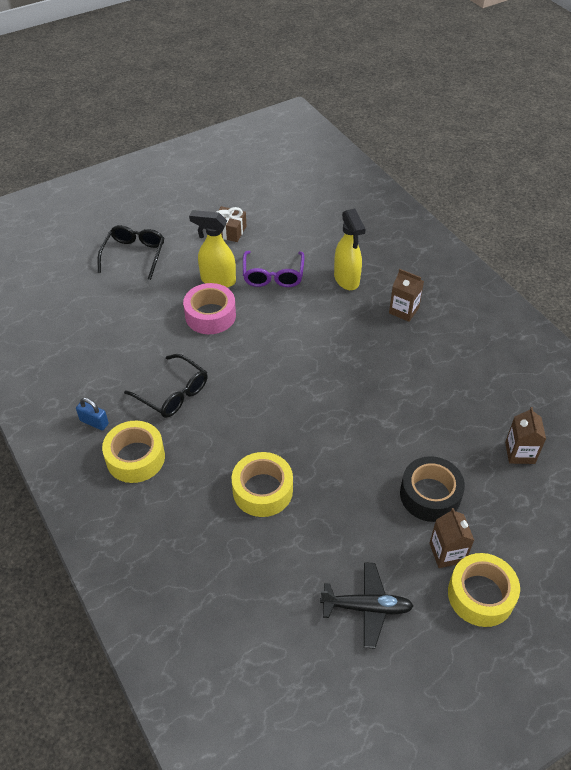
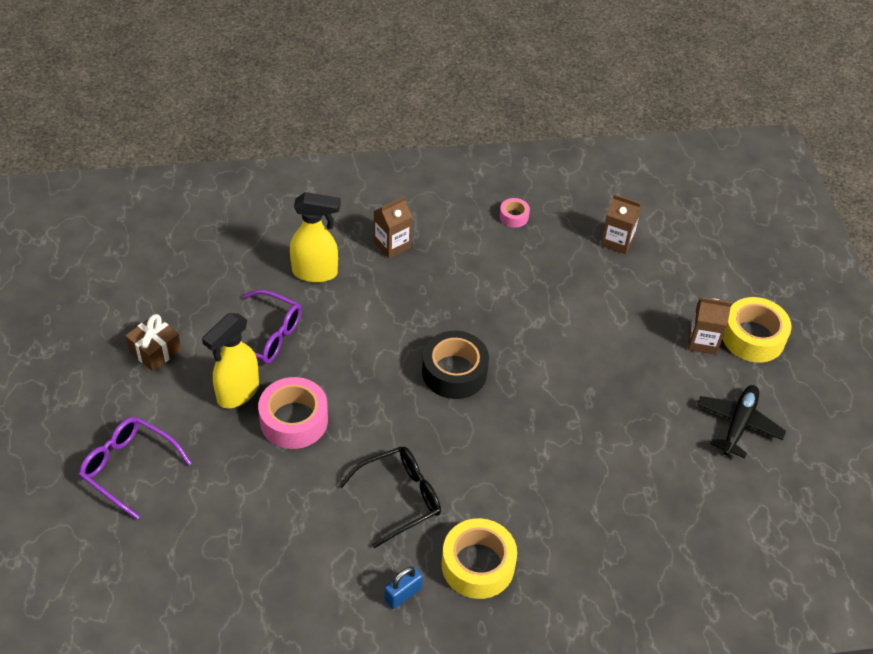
camera: 70 degrees left, 0 degrees up
black glasses [97,225,164,280] -> purple glasses [79,417,191,519]
yellow tape [232,452,293,517] -> none
black tape [400,456,465,522] -> black tape moved to [422,331,489,399]
none -> pink tape [499,198,530,228]

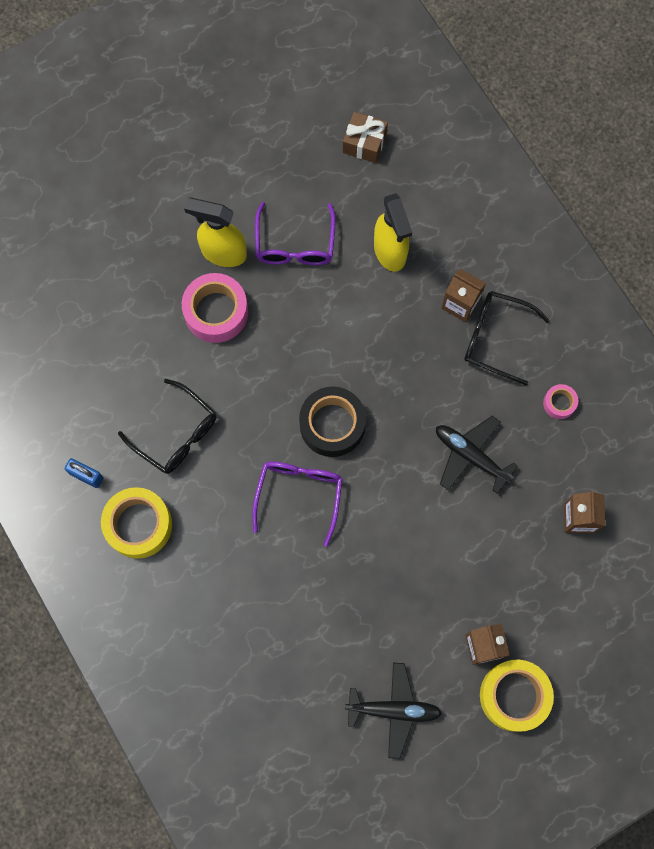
camera: 70 degrees right, 25 degrees up
purple glasses [79,417,191,519] -> purple glasses moved to [252,461,343,547]
brown gift [125,314,182,371] -> brown gift moved to [343,112,388,163]
none -> black plane [436,416,518,493]
none -> black glasses [464,291,550,385]

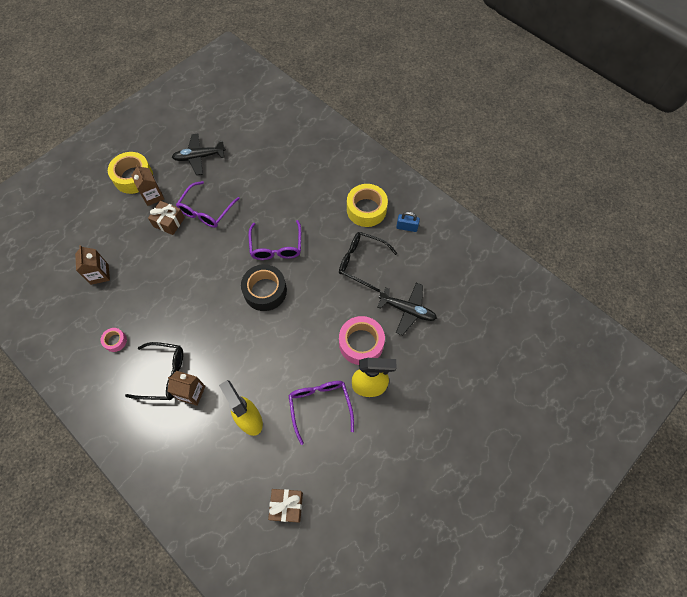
camera: 165 degrees right, 10 degrees down
black plane [436,416,518,493] -> black plane moved to [378,283,437,335]
none -> brown gift [148,201,185,235]
none -> purple glasses [176,181,240,228]

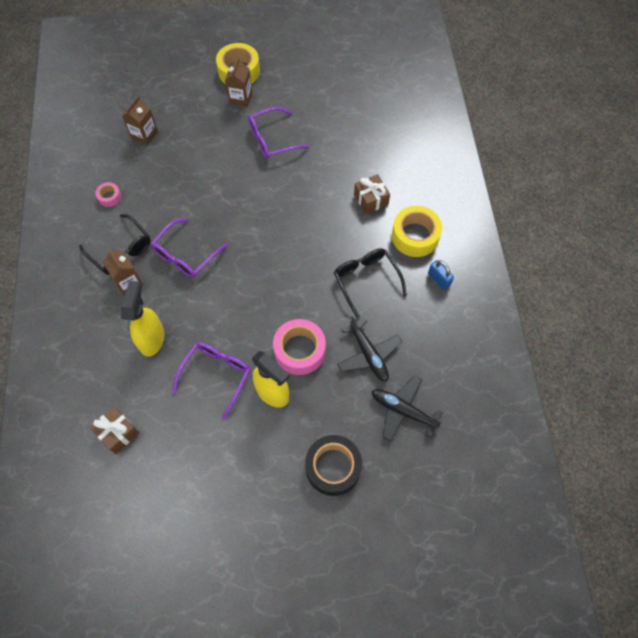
camera: 40 degrees right, 0 degrees up
brown gift [148,201,185,235] -> brown gift moved to [354,174,390,214]
black plane [172,133,226,175] -> black plane moved to [371,376,443,441]
black tape [241,264,287,311] -> black tape moved to [305,435,362,496]
purple glasses [249,220,301,260] -> purple glasses moved to [151,218,227,278]

